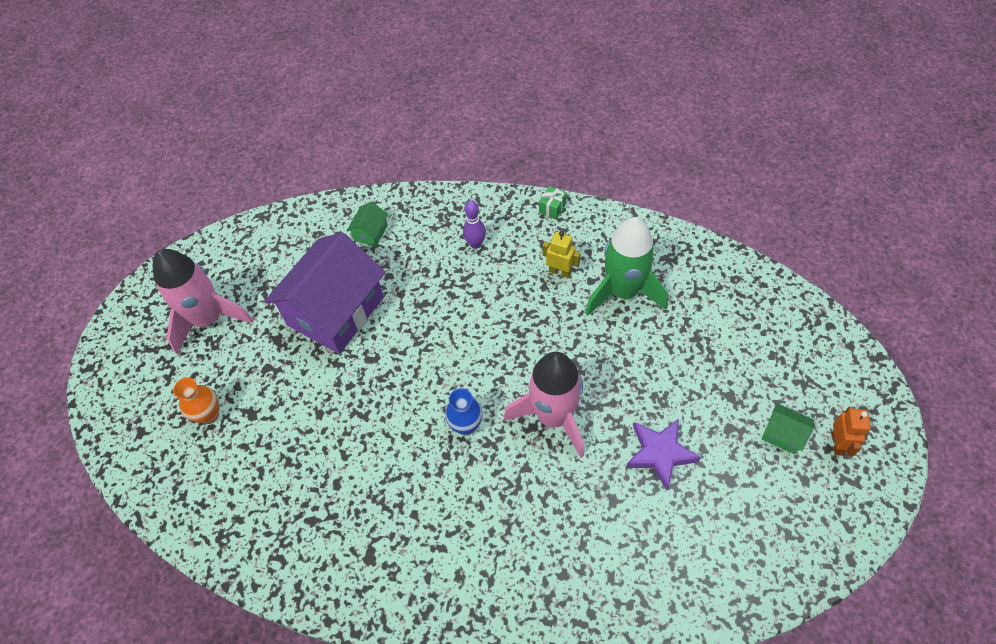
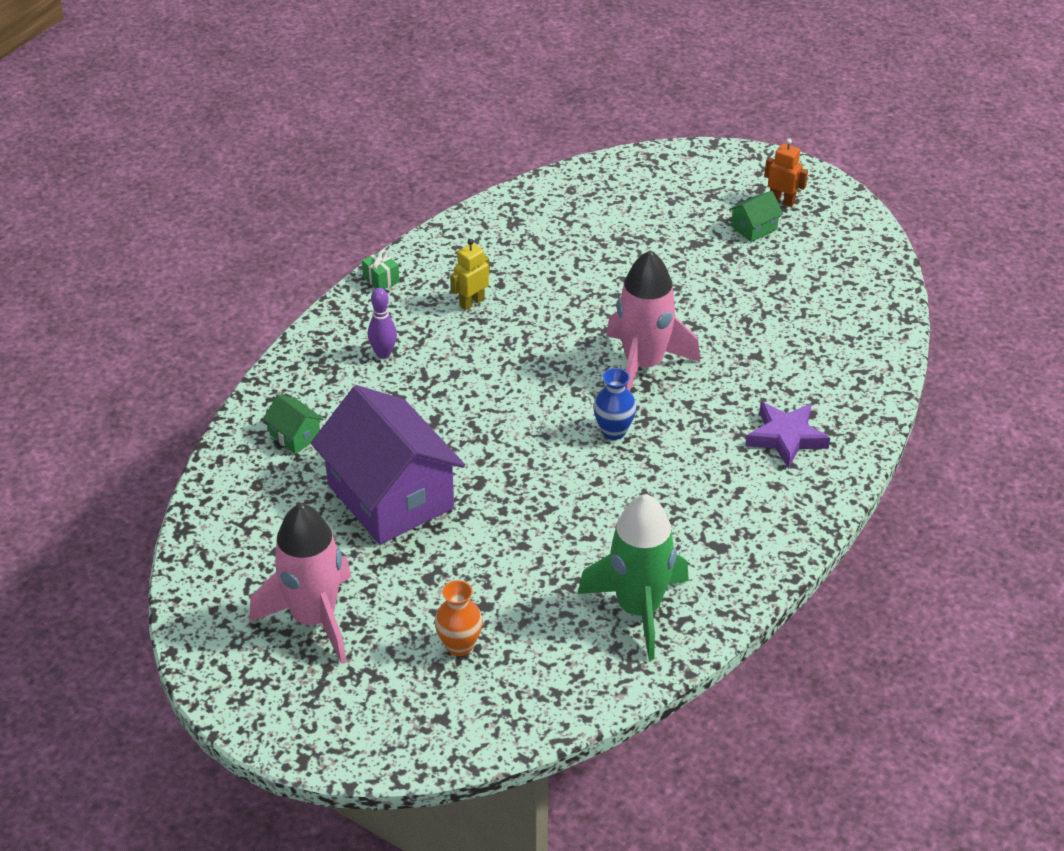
camera: 70 degrees left, 15 degrees down
green rocket [585,217,668,316] -> green rocket moved to [578,494,689,660]
purple star [626,419,701,490] -> purple star moved to [746,402,830,469]

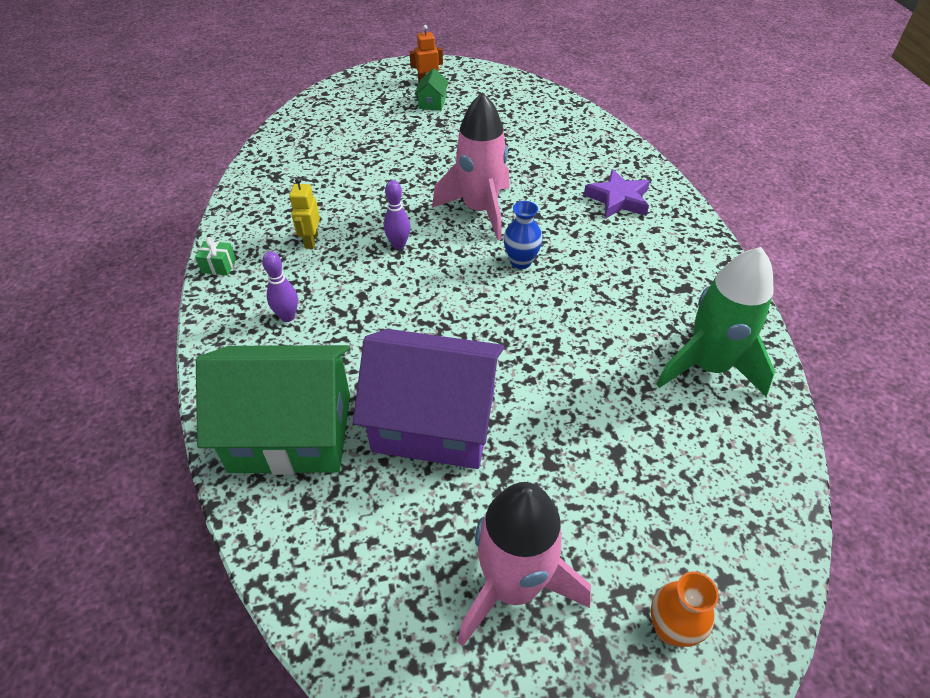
camera: 45 degrees left, 5 degrees up
green house [263,395,324,454] -> green house [196,345,350,475], size x2.49
orange vase [435,580,483,656] -> orange vase moved to [651,572,719,647]
none -> purple bowling pin [384,180,410,249]

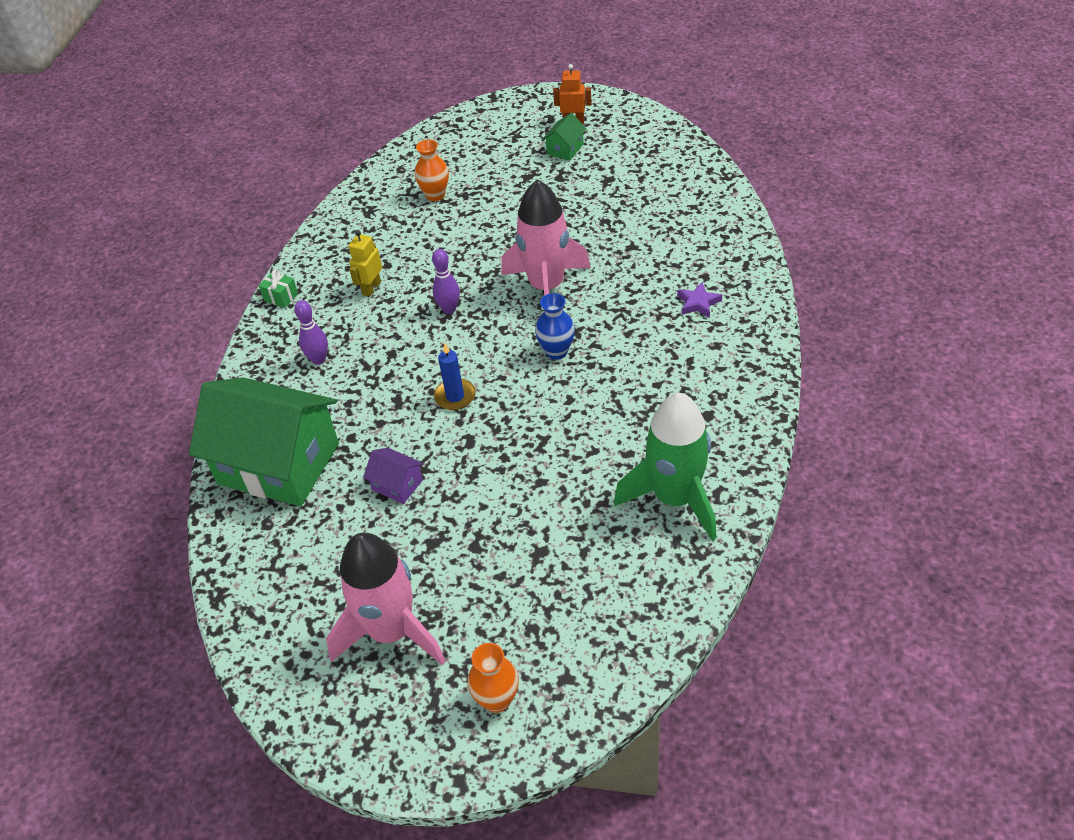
camera: 25 degrees right, 0 degrees up
purple house [353,329,504,469] -> purple house [363,448,424,504], size x0.40
purple star [584,169,650,219] -> purple star [677,282,722,318], size x0.61
none -> orange vase [415,139,449,201]
none -> blue candle [434,343,476,410]

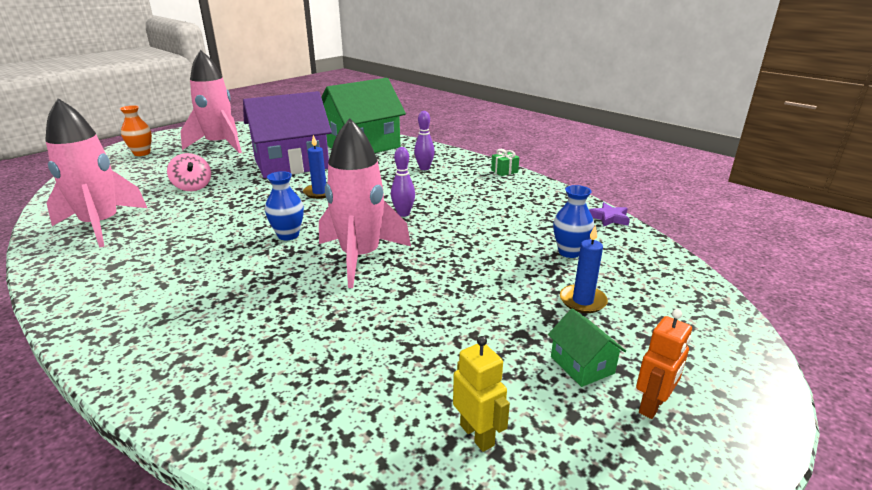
camera: 120 degrees right, 20 degrees down
yellow robot [348,230,382,297] -> yellow robot moved to [453,336,510,452]
purple house [363,448,424,504] -> purple house [243,91,332,178], size x2.49
orange vase [415,139,449,201] -> blue vase [553,185,594,258]
green rocket [614,393,717,541] -> pink rocket [45,98,147,248]
purple star [677,282,722,318] -> purple star moved to [589,202,630,227]
none -> pink spinning top [167,153,211,191]
none -> blue candle [560,225,608,313]

